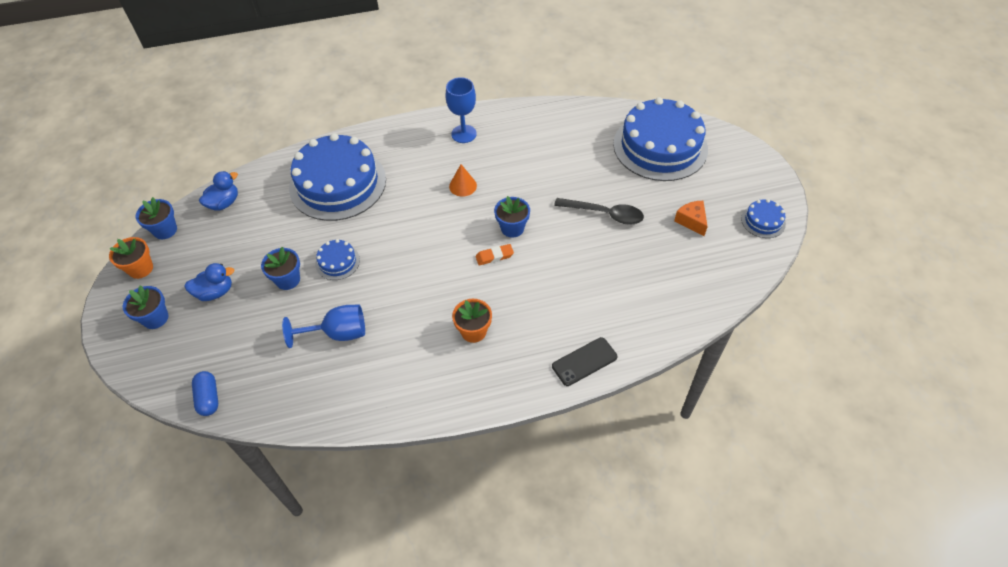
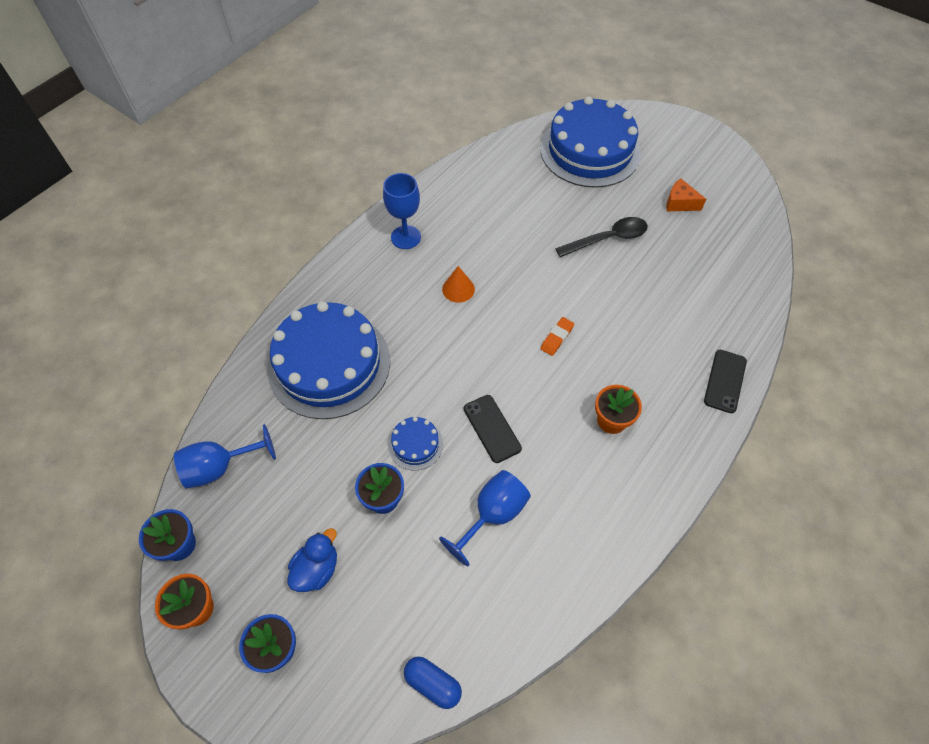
camera: 40 degrees left, 5 degrees up
blue duck [199,171,238,210] -> blue goblet [174,424,276,489]
blue flower pot [494,196,530,238] -> none
blue cake [741,199,786,238] -> none
none -> black phone [464,395,522,463]

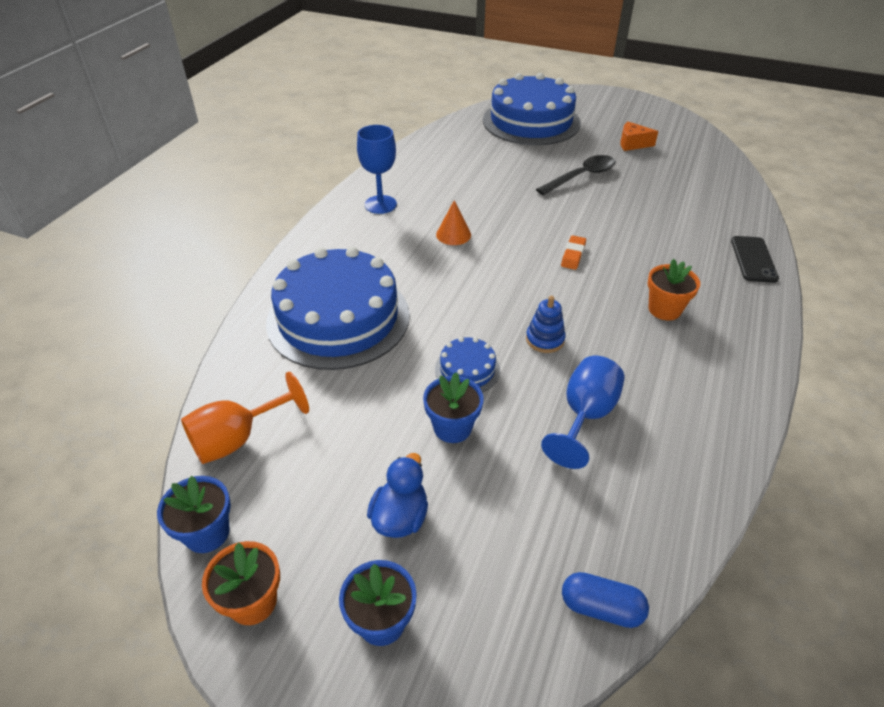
camera: 15 degrees left, 15 degrees down
blue goblet [174,424,276,489] -> orange goblet [181,372,309,464]
black phone [464,395,522,463] -> blue stacking toy [526,296,566,353]

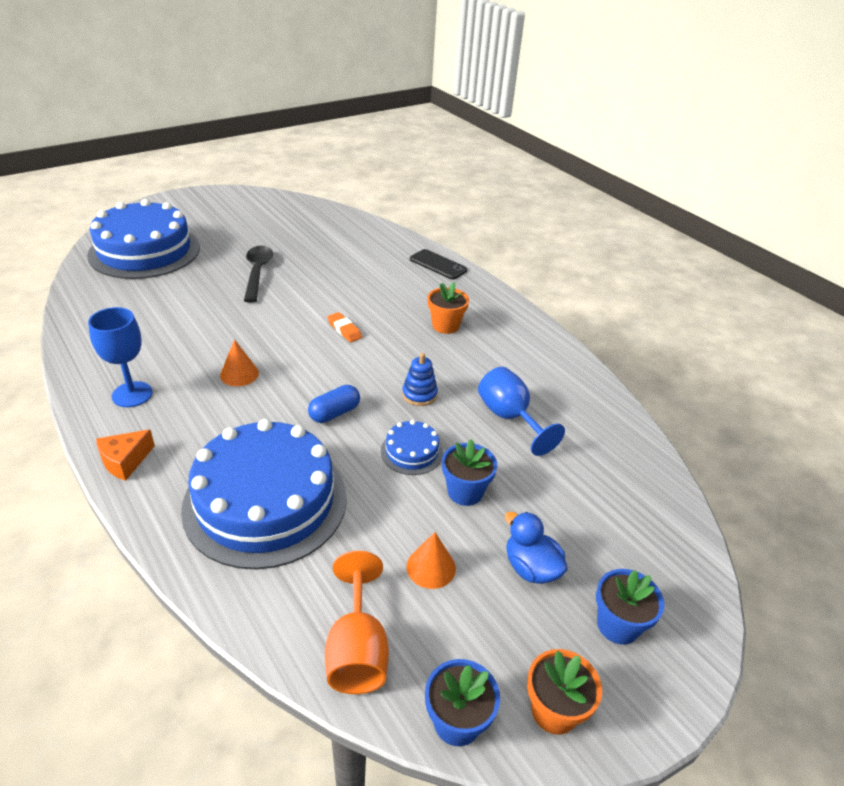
camera: 60 degrees left, 5 degrees down
blue capsule [562,572,649,628] -> blue capsule moved to [308,385,360,423]
orange cheese [620,121,658,151] -> orange cheese moved to [96,429,155,481]
none -> orange cone [406,532,456,589]

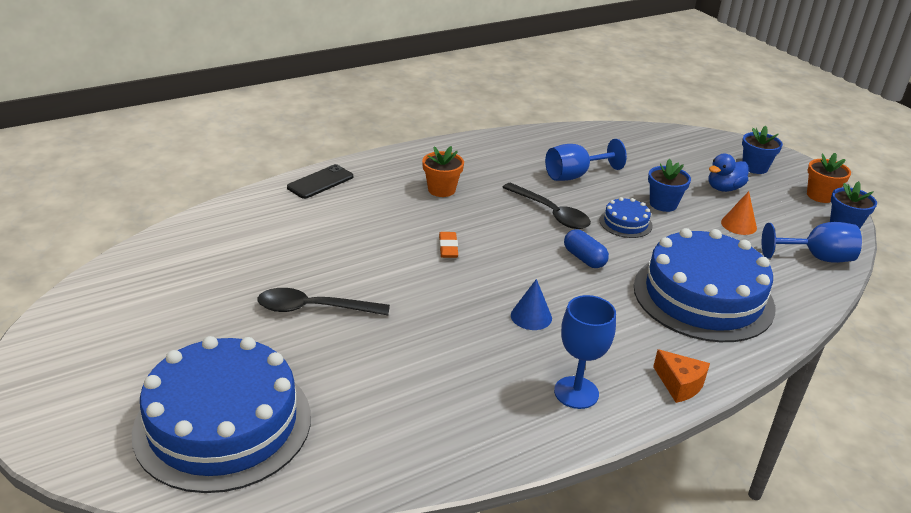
camera: 85 degrees left, 5 degrees down
orange cone [220,339,259,386] -> blue cone [511,279,552,330]
orange goblet [325,551,389,694] -> blue goblet [762,222,862,263]
orange eraser [327,312,362,342] -> orange eraser turned 60 degrees counterclockwise [439,232,458,258]
blue stacking toy [402,353,438,406] -> black spoon [502,183,591,229]

